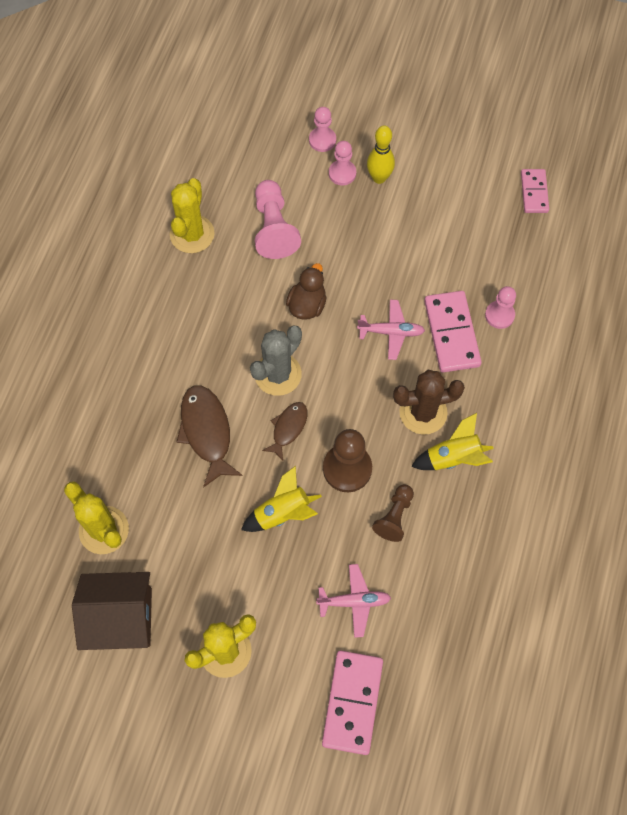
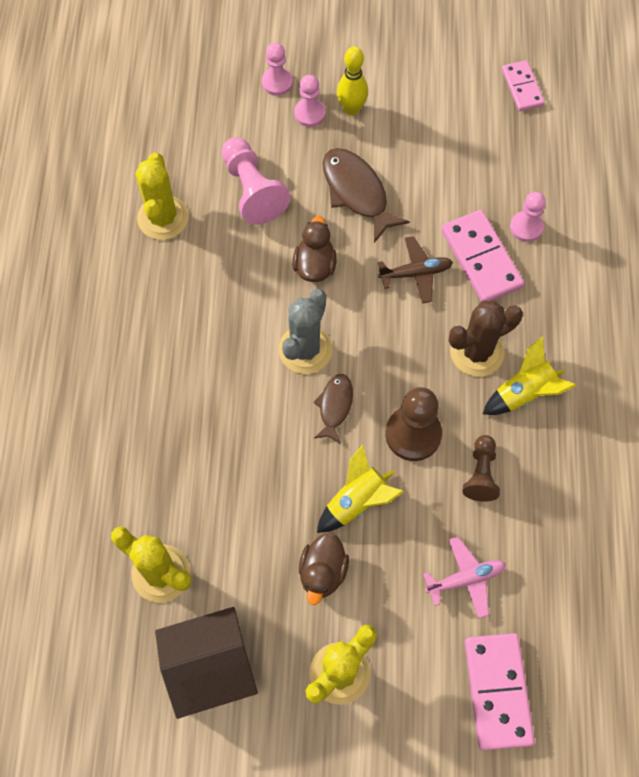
camera: 15 degrees left, 0 degrees up
brown fish [177,385,243,488] -> brown fish moved to [323,148,410,243]
pink plane [357,300,425,360] -> brown plane [378,236,453,304]
none -> brown duck [299,532,349,605]

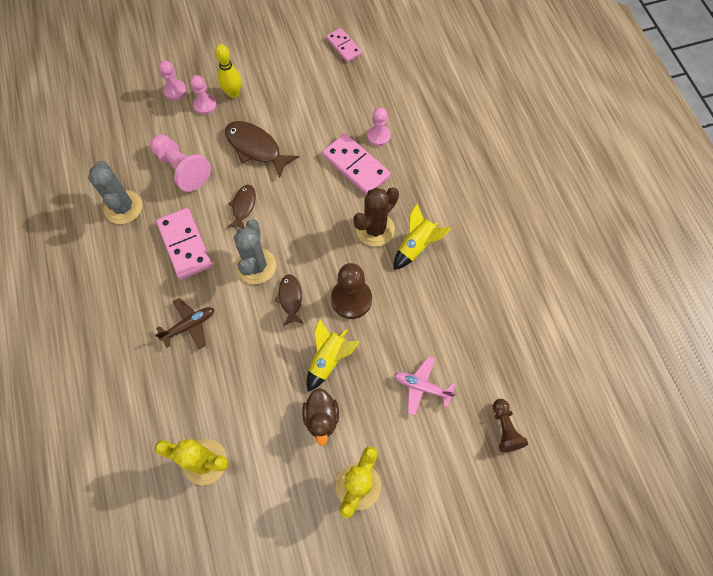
camera: 20 degrees left, 0 degrees up
yellow cactus [135,153,189,240] -> grey cactus [88,161,142,224]
brown house [155,607,258,719] -> none
brown duck [293,216,337,282] -> brown fish [227,185,256,228]
brown plane [378,236,453,304] -> brown plane moved to [155,298,214,349]
pink plane [423,536,506,619] -> pink plane turned 120 degrees counterclockwise [394,356,456,415]
brown pawn [462,435,500,502] -> brown pawn moved to [493,399,528,452]
pink domino [465,633,535,751] -> pink domino moved to [156,208,212,280]

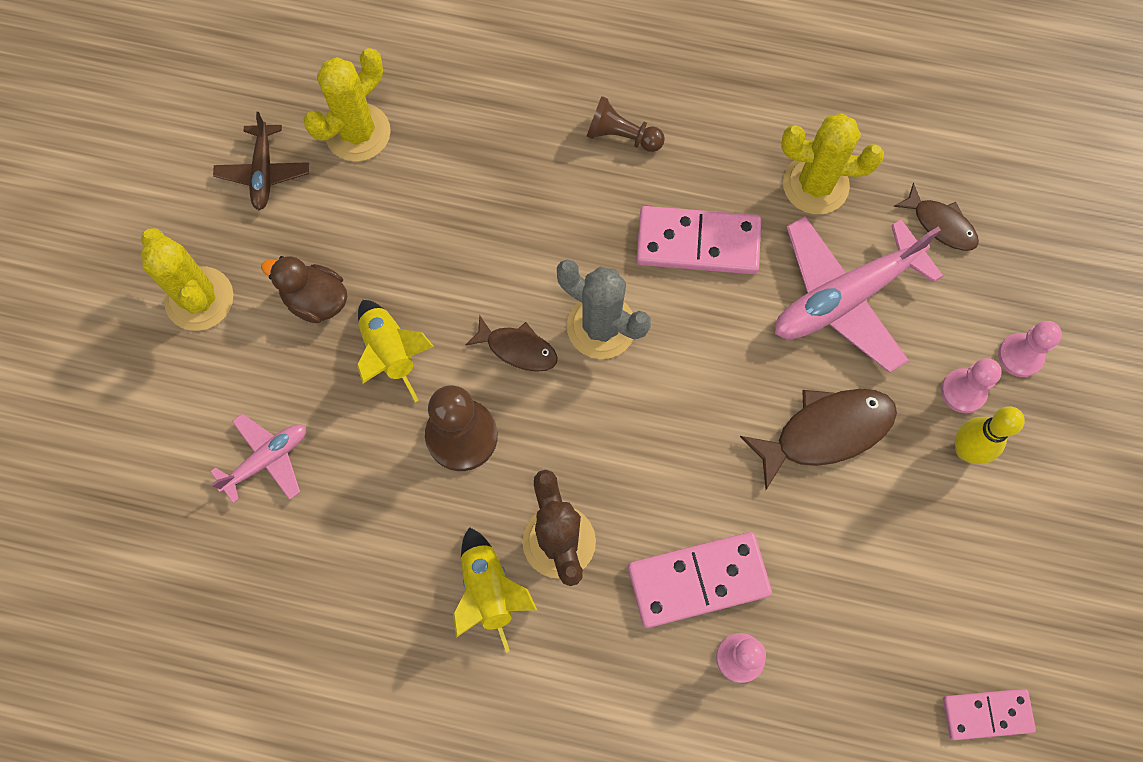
camera: 120 degrees right, 5 degrees up
grey cactus [88,161,142,224] -> yellow cactus [781,113,884,214]
pink pawn [150,134,211,192] -> pink plane [775,216,943,373]
brown plane [155,298,214,349] -> brown plane moved to [213,112,309,210]
brown fish [227,185,256,228] -> brown fish moved to [893,183,979,251]
brown pawn [493,399,528,452] -> brown pawn moved to [586,96,665,152]

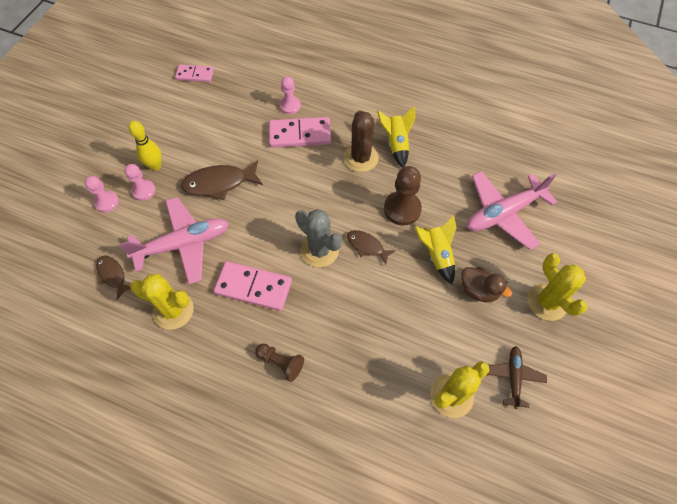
camera: 170 degrees left, 10 degrees down
pink plane [210,414,306,504] -> pink plane [467,171,557,250], size x1.82

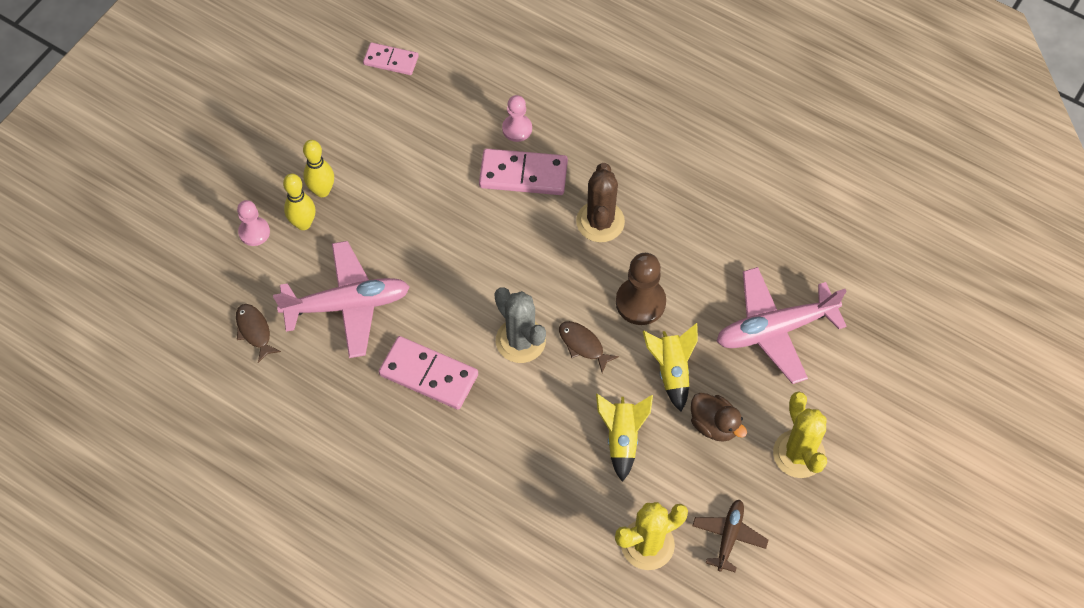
camera: 10 degrees right, 0 degrees up
pink pawn [124,164,156,201] -> yellow bowling pin [283,174,315,230]
yellow cactus [130,274,194,330] -> none
brown fish [181,160,263,200] -> none
brown pawn [255,343,304,382] -> none
yellow rocket [377,106,415,168] -> yellow rocket moved to [596,394,653,482]

